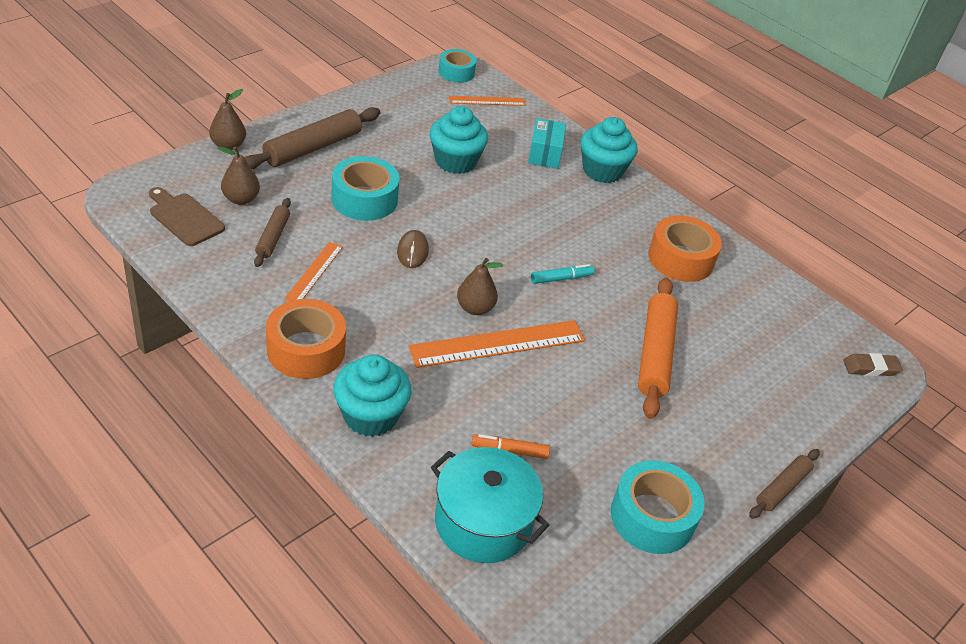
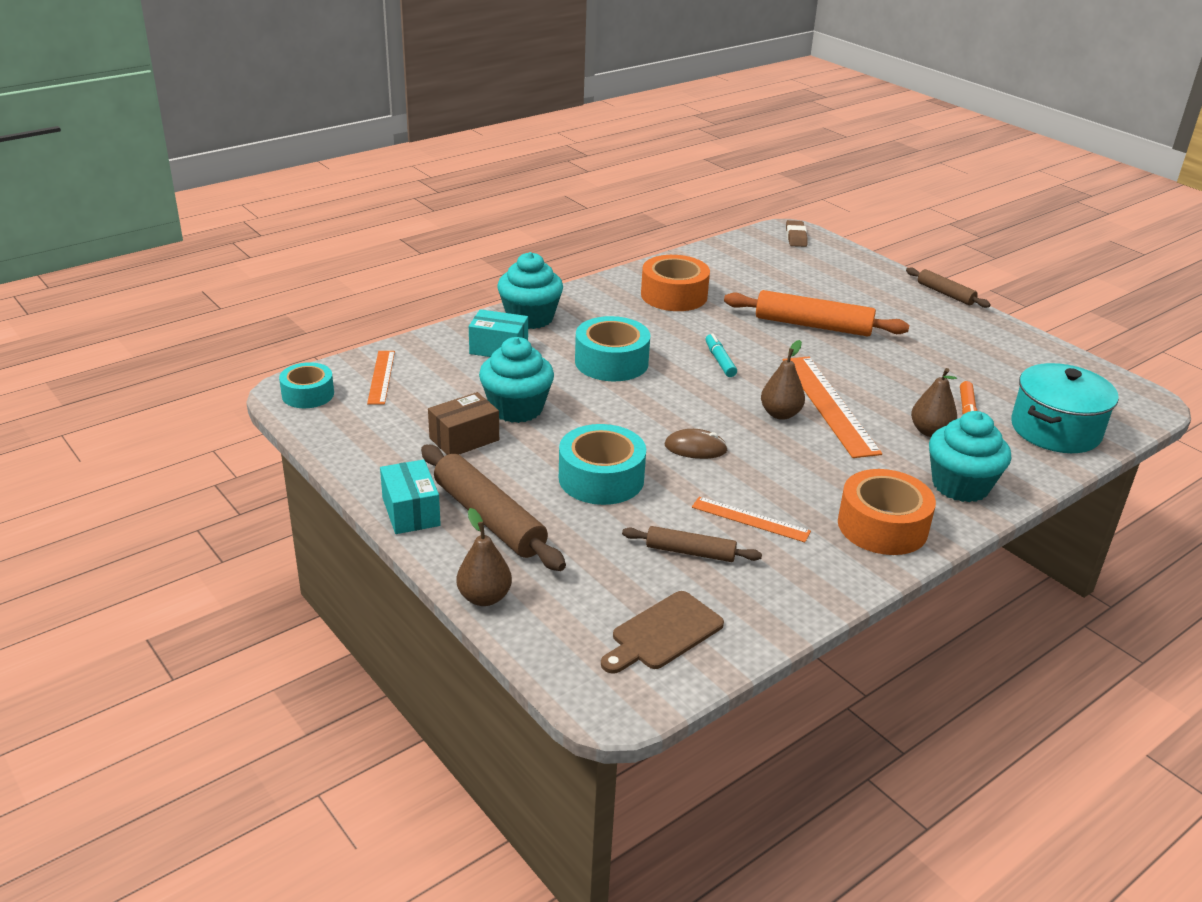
camera: 80 degrees left, 10 degrees down
brown pear [218,146,260,205] -> brown pear moved to [911,368,957,437]
turquoise tape [611,460,704,554] -> turquoise tape moved to [575,316,650,381]
none -> turquoise box [380,459,441,534]
none -> brown box [428,392,499,455]

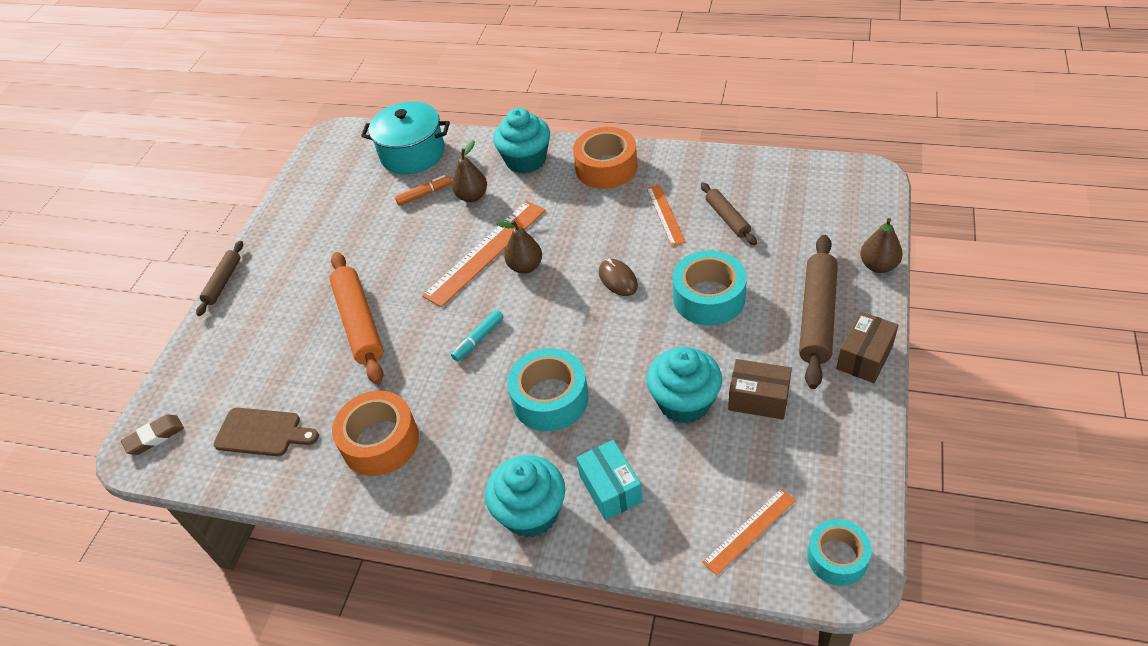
camera: 120 degrees left, 15 degrees up
turquoise box [380,459,441,534] -> brown box [837,311,898,383]
brown cutting board [601,591,724,674] -> brown cutting board moved to [214,408,319,456]

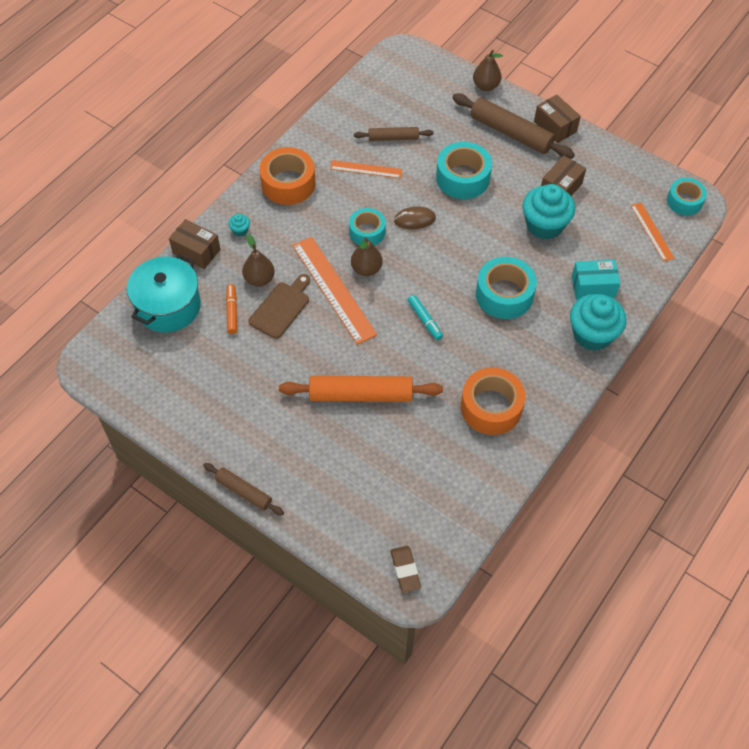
camera: 75 degrees left, 10 degrees up
brown cutting board [214,408,319,456] -> brown cutting board moved to [248,274,310,339]
turquoise cupcake [493,108,550,174] -> turquoise cupcake [228,214,250,236], size x0.42
none -> brown box [169,219,220,269]
none -> turquoise tape [349,208,386,246]

